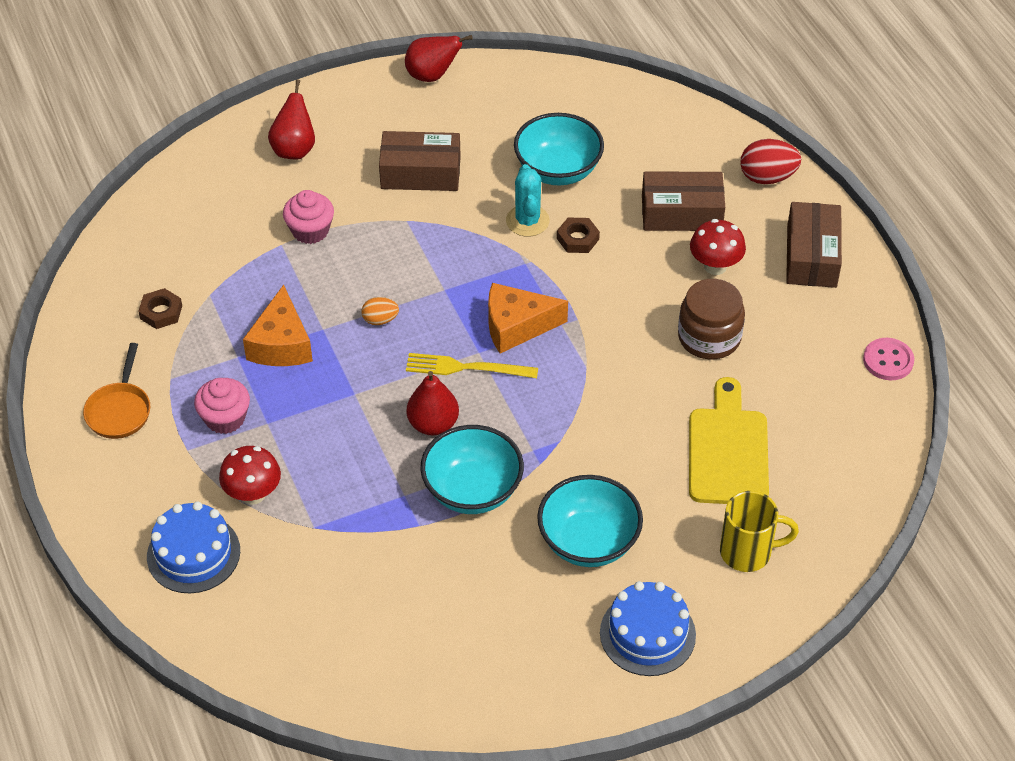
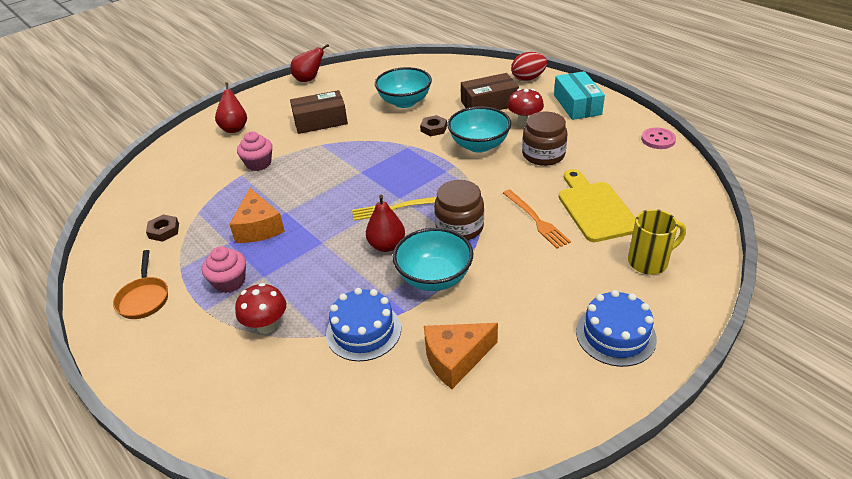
camera: 15 degrees left, 10 degrees down
blue cake [147,501,240,594] -> blue cake moved to [326,288,401,361]
orange egg [362,297,399,325] -> none
orange cheese [488,283,568,353] -> orange cheese moved to [424,323,498,389]
turquoise cactus [506,164,550,237] -> none
turquoise bowl [537,475,643,567] -> turquoise bowl moved to [447,106,511,153]
brown box [786,202,842,288] -> turquoise box [554,71,605,120]
none -> brown jar [434,180,484,240]
none -> orange fork [503,190,571,249]

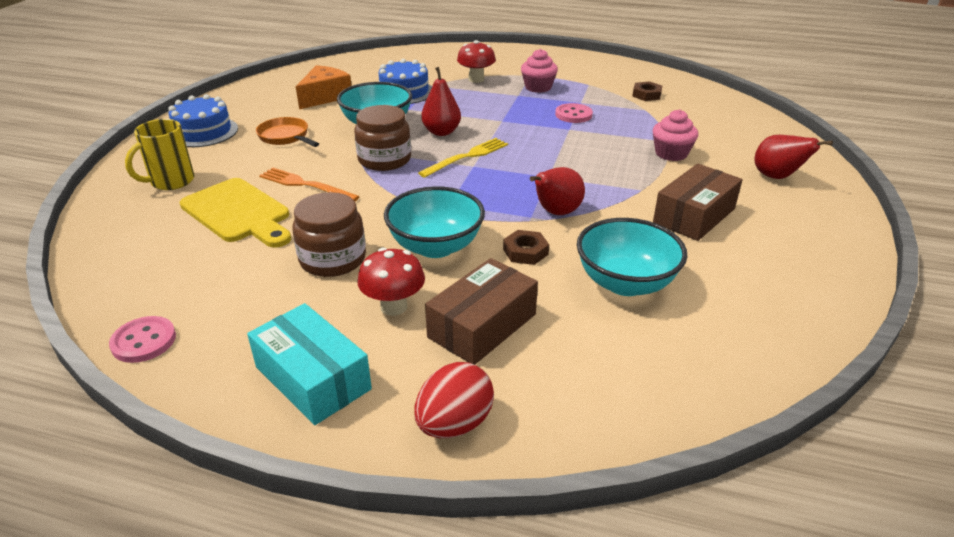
camera: 145 degrees right, 5 degrees down
orange pan [113,250,168,319] -> orange pan moved to [256,117,319,147]
orange cheese [229,188,285,243] -> pink button [555,103,593,123]
red pear [290,44,329,82] -> red pear moved to [530,167,585,215]

